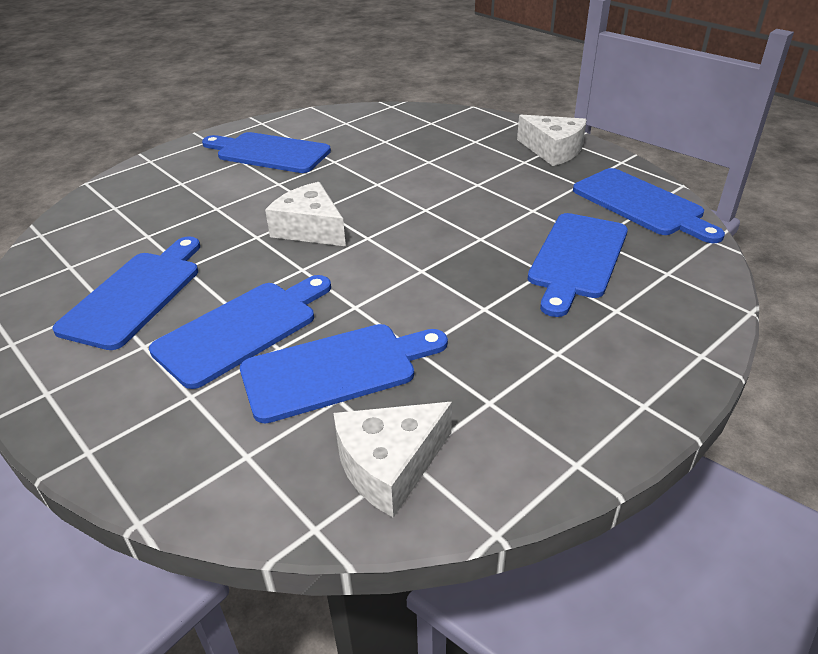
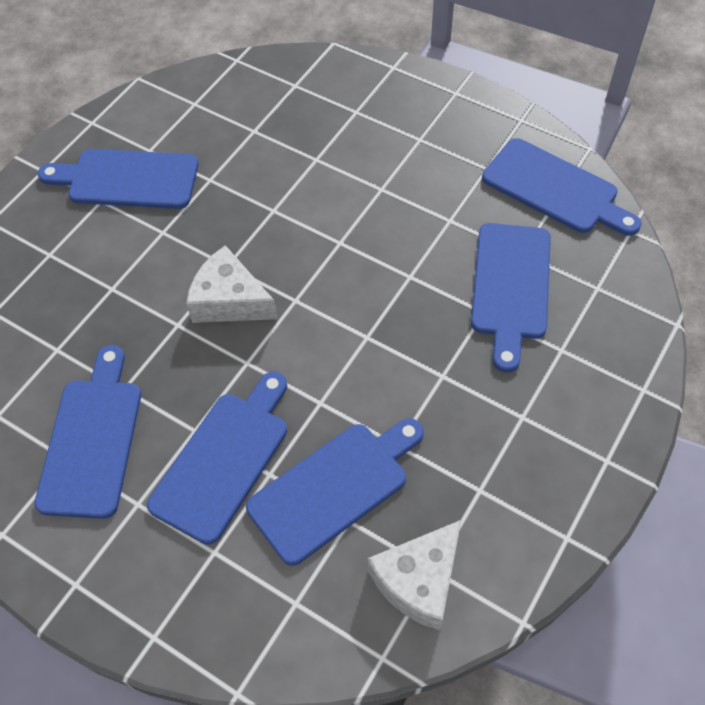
camera: 15 degrees left, 20 degrees up
white cheese [517,115,587,166] -> none

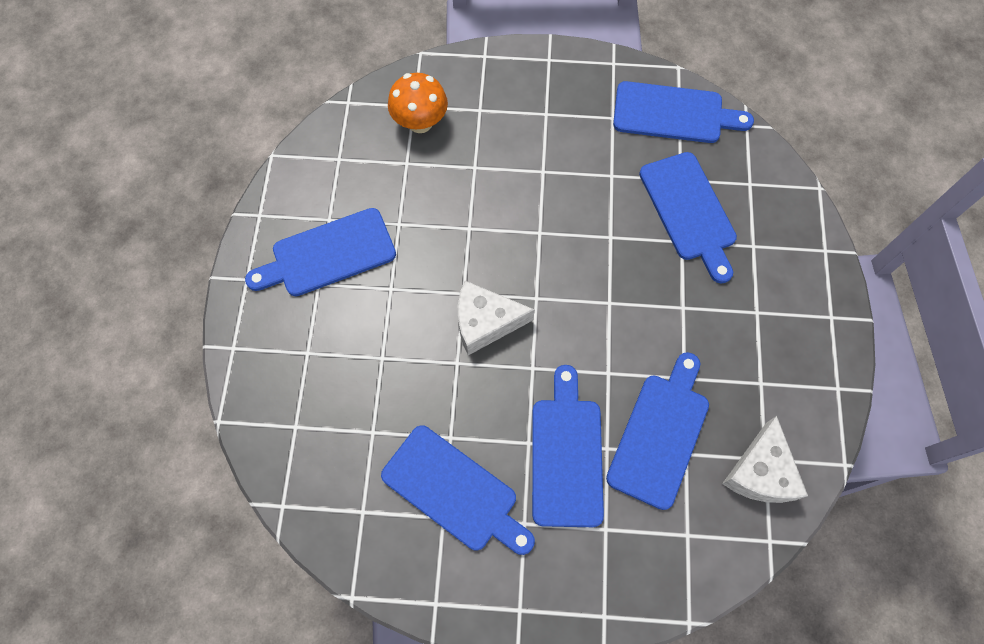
camera: 30 degrees left, 10 degrees up
blue cutting board [34,345,141,519] -> blue cutting board turned 150 degrees clockwise [381,425,535,555]
none -> orange mushroom [388,73,448,133]

